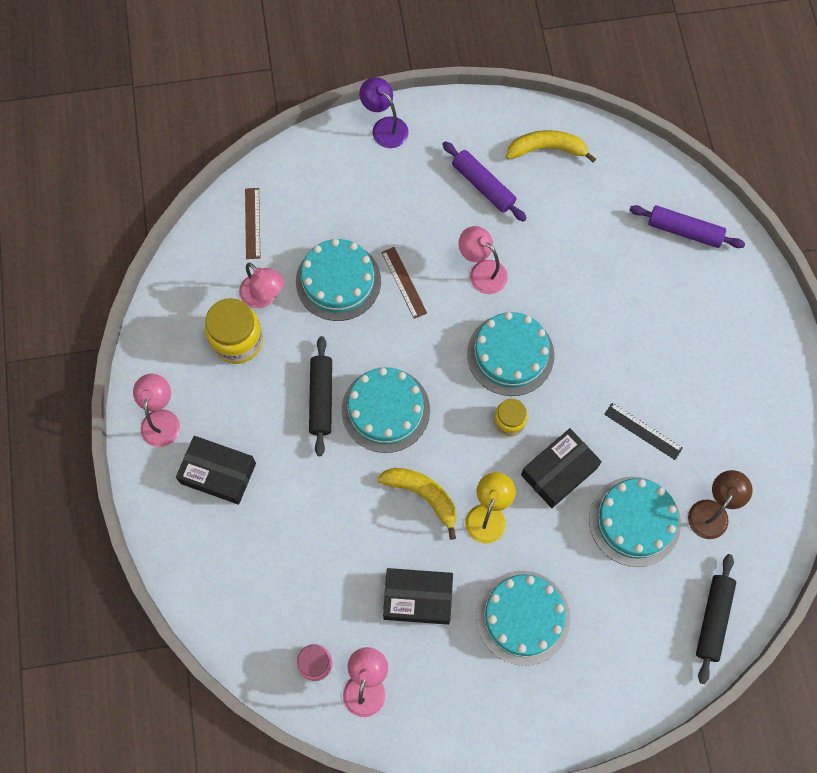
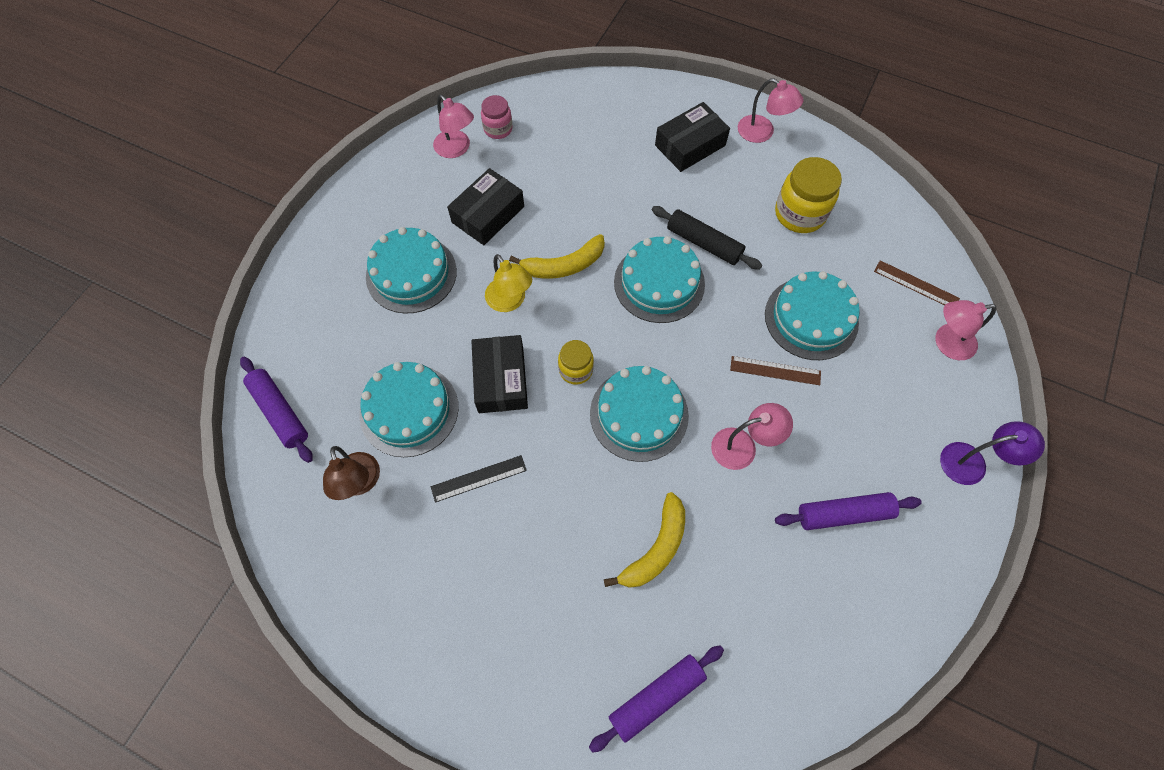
camera: 125 degrees right, 5 degrees down
pink lamp [239,263,284,308] -> pink lamp moved to [935,300,996,360]
yellow banana [506,130,596,163] -> yellow banana moved to [604,492,685,588]
black rolling pin [696,554,736,684] -> purple rolling pin [240,357,313,463]

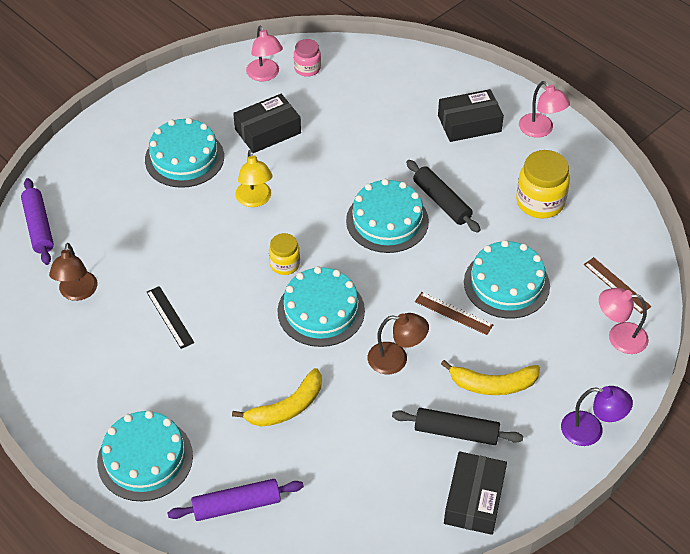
camera: 20 degrees right, 15 degrees down
turquoise cake [359,362,458,457] -> turquoise cake moved to [97,410,193,501]
black ruler [431,455,527,503] -> black ruler turned 60 degrees clockwise [147,286,194,349]
black box [471,335,528,413] -> black box moved to [444,451,507,535]
yellow banana [509,234,605,279] -> yellow banana moved to [441,360,540,395]
pink lamp [711,403,793,470] -> brown lamp [368,313,429,374]
purple rolling pin [775,492,922,530] -> black rolling pin [392,408,523,445]

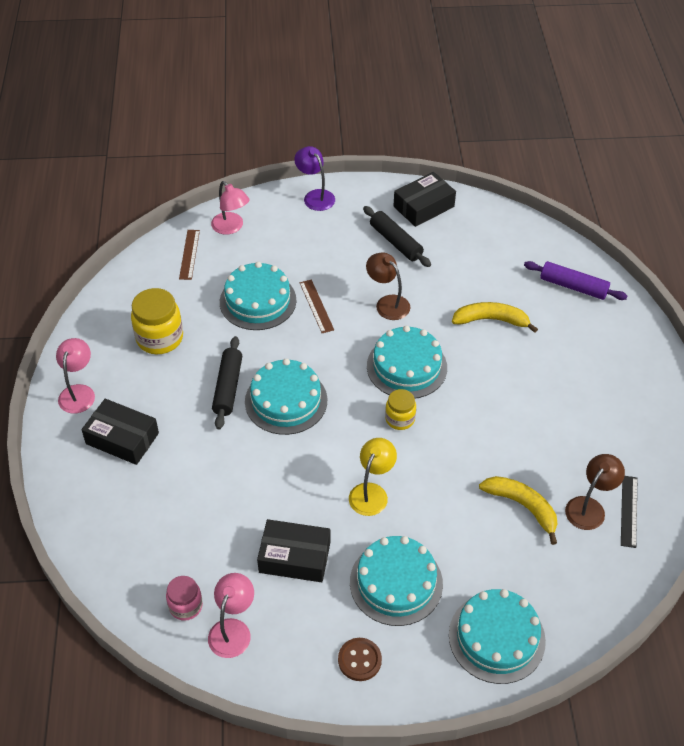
camera: 140 degrees left, 0 degrees up
purple rolling pin [21,178,54,265] -> none
turquoise cake [97,410,193,501] -> turquoise cake moved to [449,589,546,684]
black ruler [147,286,194,349] -> black ruler moved to [621,476,637,548]
yellow banana [441,360,540,395] -> yellow banana moved to [479,476,558,545]
none -> brown button [338,638,382,681]

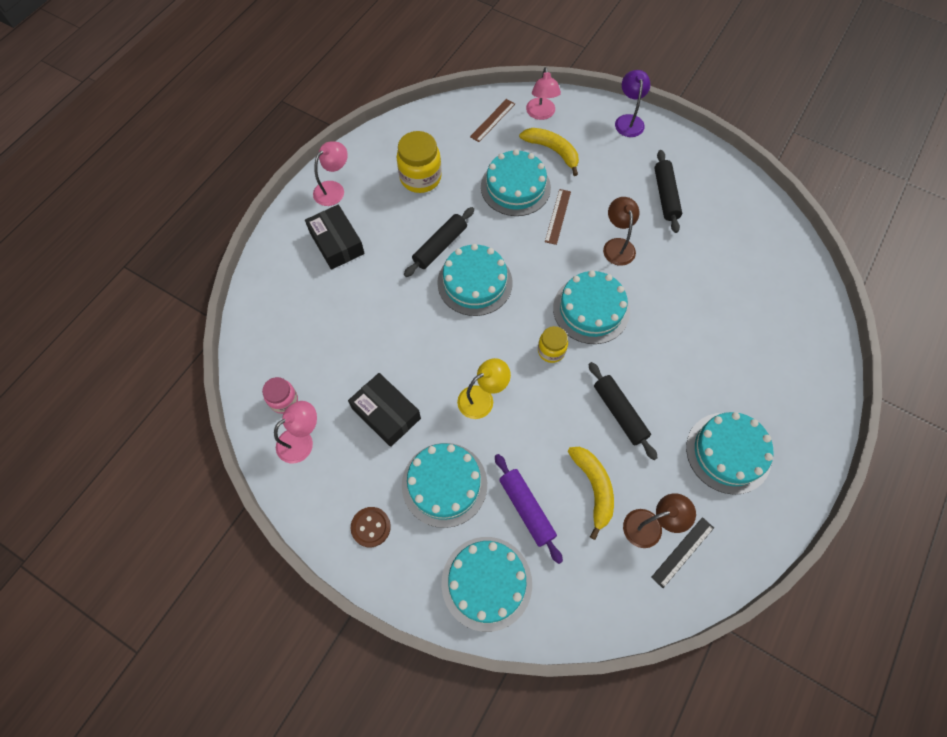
camera: 35 degrees right, 15 degrees up
black box [393,172,456,227] -> none
yellow banana [452,302,538,333] -> yellow banana moved to [519,128,579,176]
purple rolling pin [524,261,627,300] -> purple rolling pin moved to [495,454,563,564]
none -> black rolling pin [588,362,658,460]
none -> turquoise cake [686,412,773,495]

